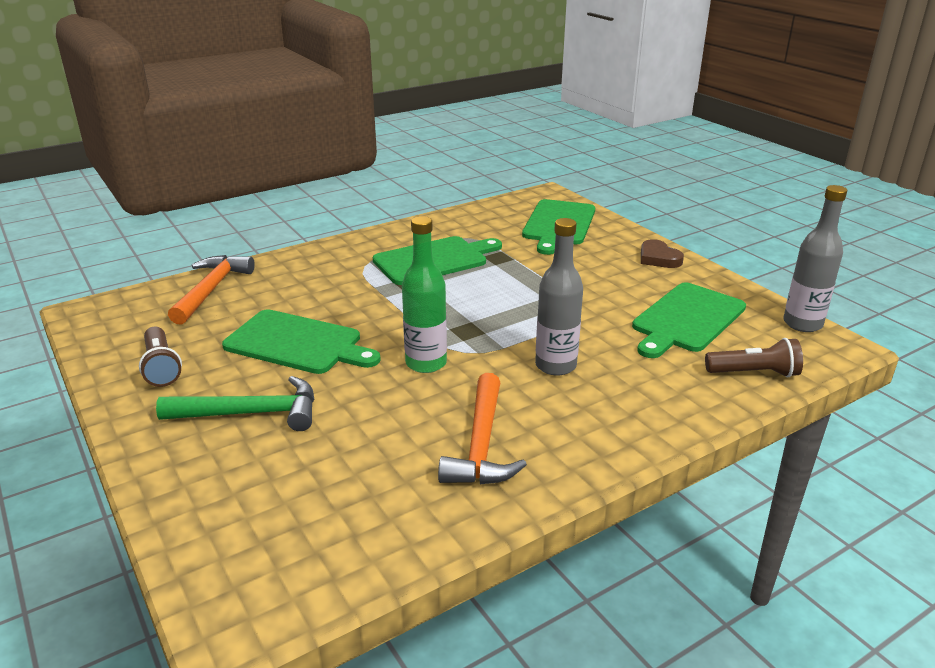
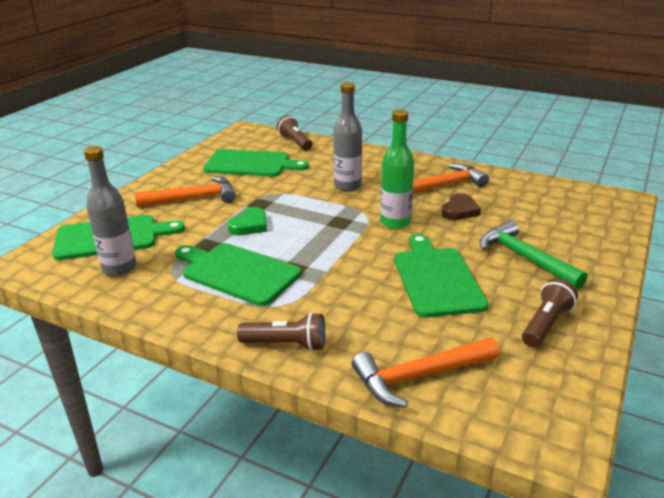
camera: 120 degrees left, 0 degrees up
brown heart [641,239,684,268] -> brown heart moved to [441,193,481,220]
grey bottle [783,185,847,332] -> grey bottle moved to [84,146,137,276]
none -> orange hammer [135,176,236,207]
none -> green heart [228,207,267,235]
none -> brown flashlight [237,312,325,351]

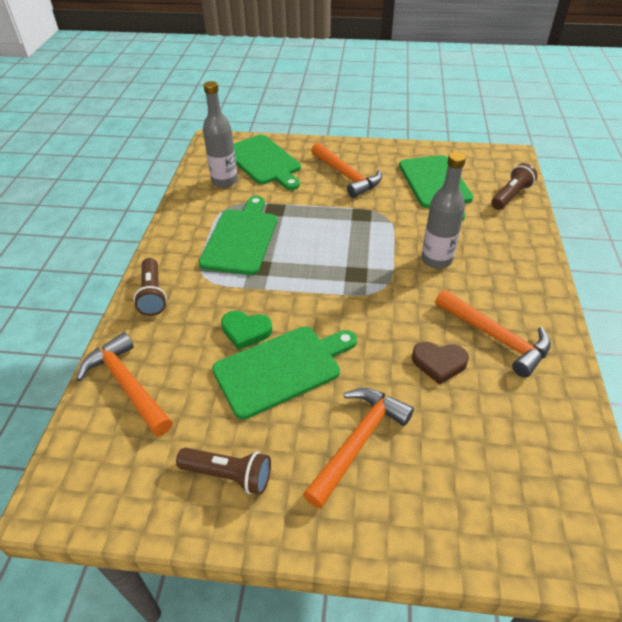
camera: 70 degrees right, 15 degrees up
green heart [228,207,267,235] -> green heart moved to [221,311,272,350]
green bottle [380,110,414,229] -> none
green hammer [480,220,587,289] -> orange hammer [303,388,414,509]

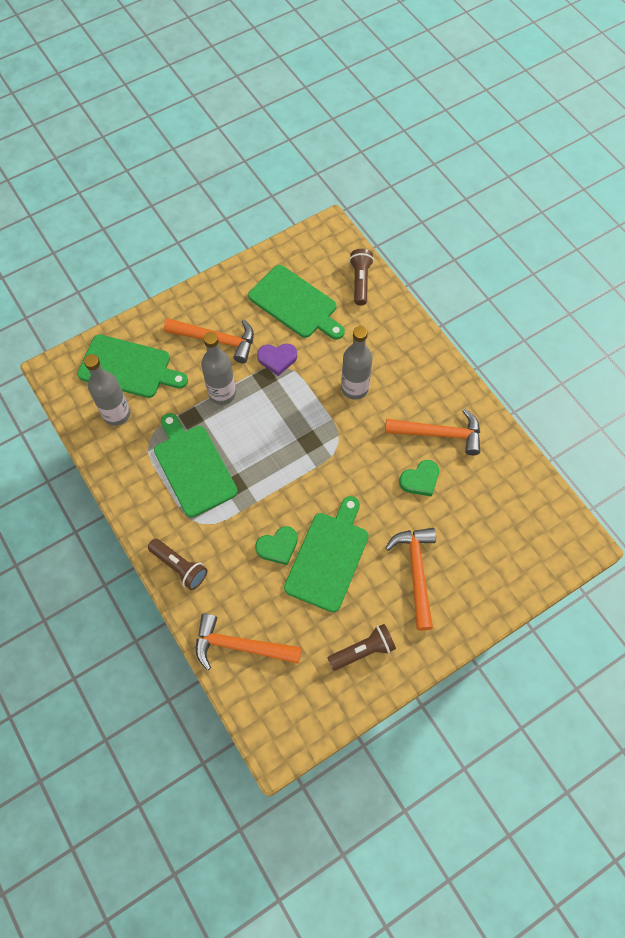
camera: 40 degrees left, 20 degrees up
brown heart [412,342,469,385] -> green heart [399,460,439,497]
none -> grey bottle [201,332,236,405]
none -> purple heart [257,343,297,376]

